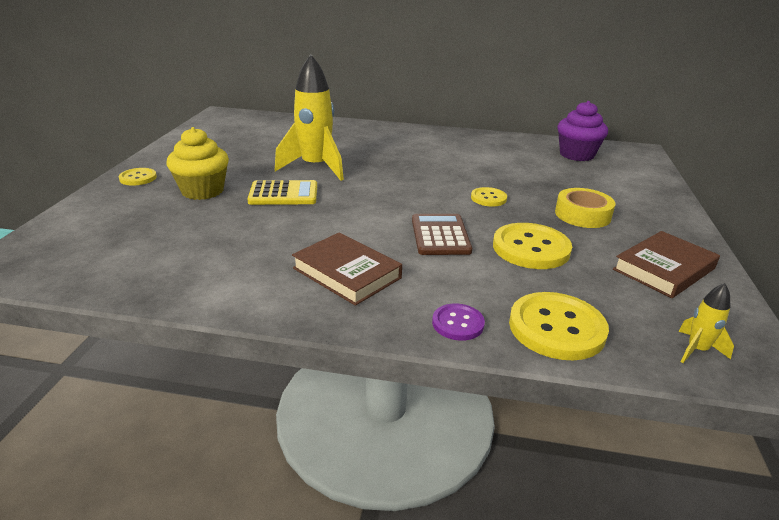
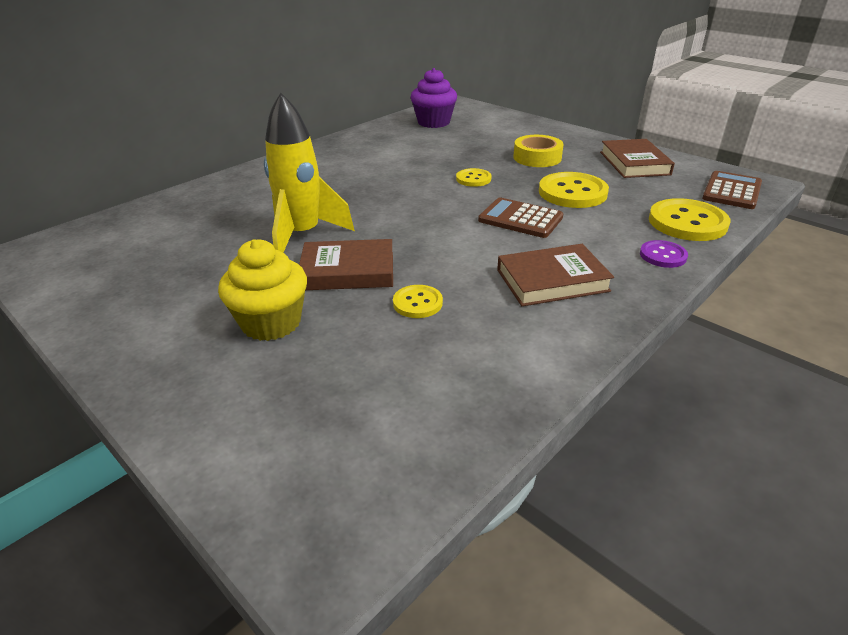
camera: 55 degrees left, 5 degrees up
yellow button [119,168,157,185] -> yellow button moved to [393,285,443,318]
yellow calculator [248,180,317,205] -> brown book [299,239,393,290]
yellow rocket [678,283,734,363] -> brown calculator [702,171,762,209]

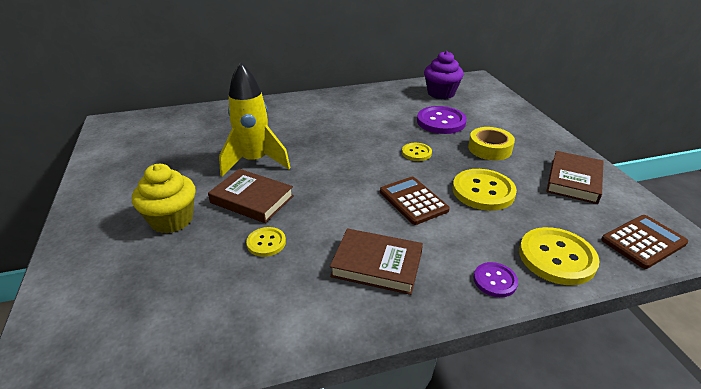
camera: 30 degrees right, 0 degrees up
none -> purple button [417,106,467,134]

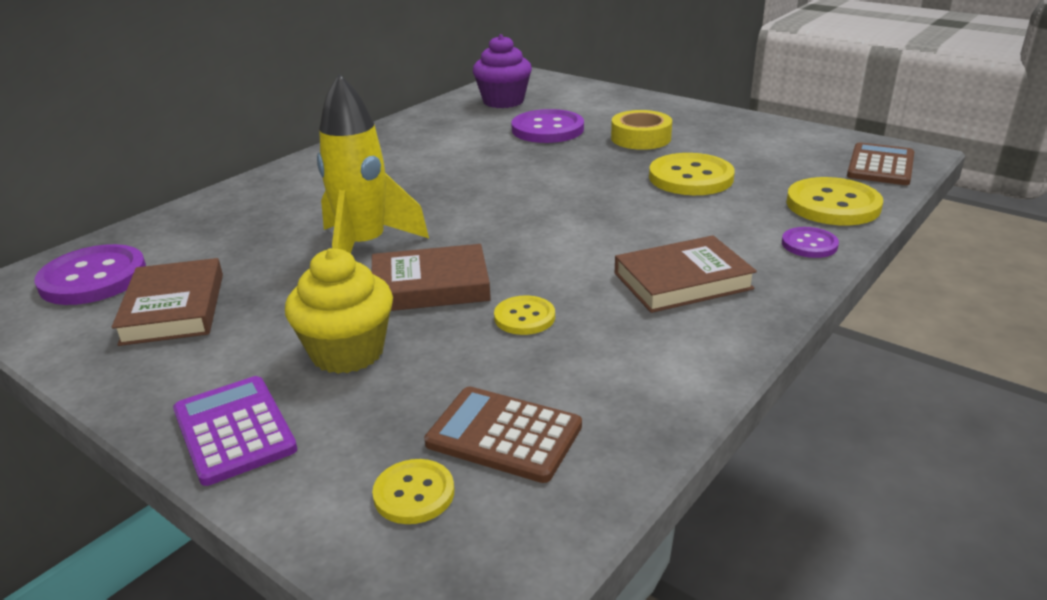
camera: 35 degrees left, 5 degrees down
brown calculator [380,177,450,225] -> brown calculator moved to [424,386,582,483]
yellow button [402,143,432,161] -> yellow button moved to [372,459,454,524]
brown book [546,151,603,204] -> brown book moved to [112,258,223,346]
none -> purple button [34,244,146,305]
none -> purple calculator [173,376,297,486]

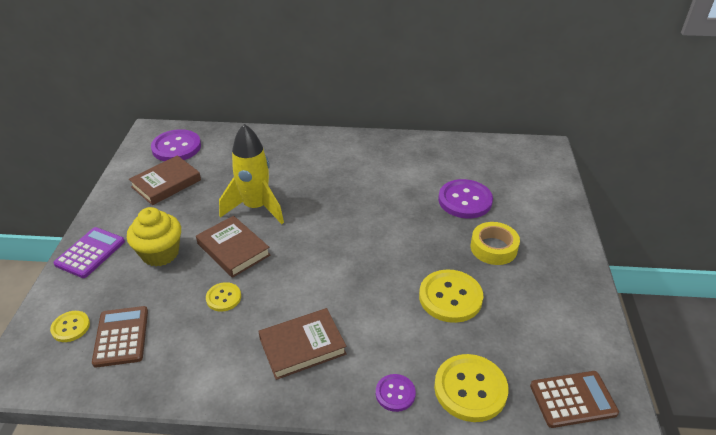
camera: 55 degrees right, 10 degrees up
purple cupcake [473,34,532,108] -> none
brown book [615,235,757,313] -> brown book turned 60 degrees counterclockwise [258,308,347,380]

